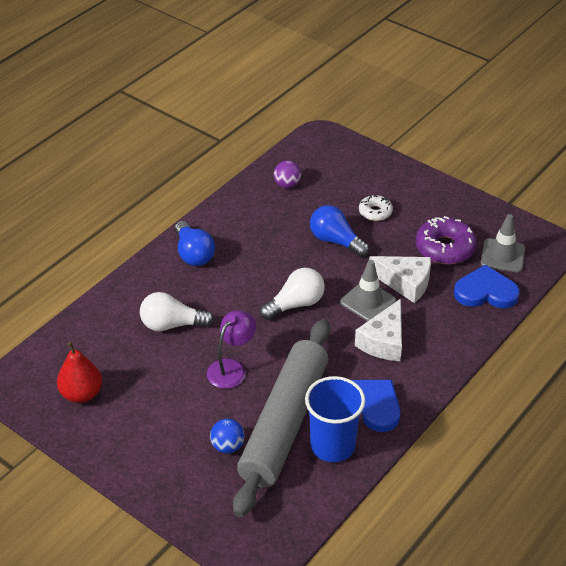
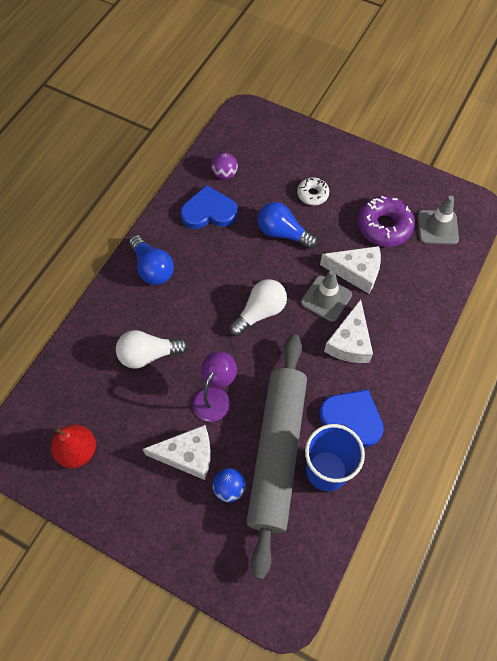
camera: 10 degrees left, 20 degrees up
blue heart [454,264,520,308] -> blue heart moved to [180,185,238,229]
none -> white cheese [142,425,211,480]

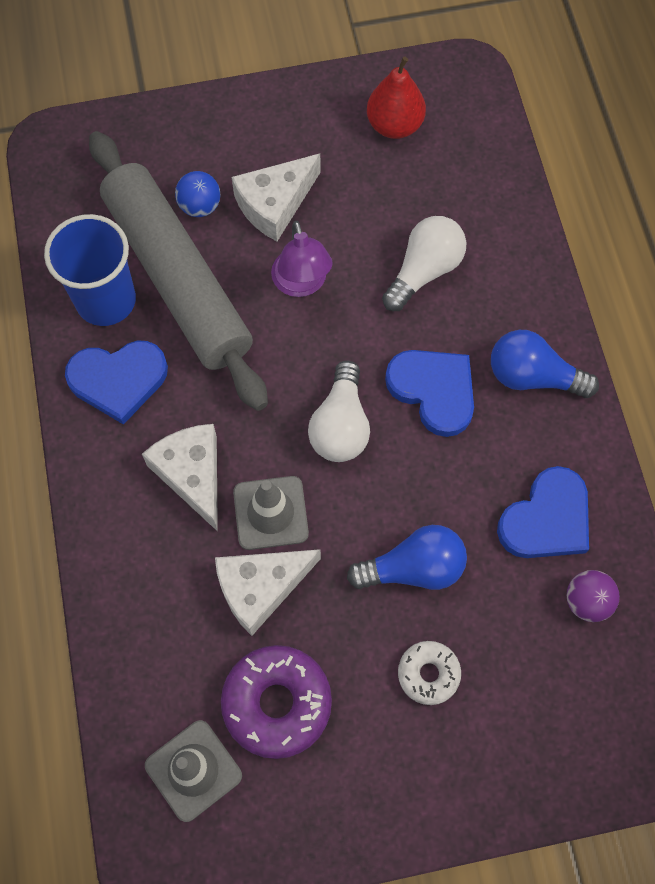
camera: 140 degrees right, 5 degrees up
none -> blue heart [385,350,474,437]

